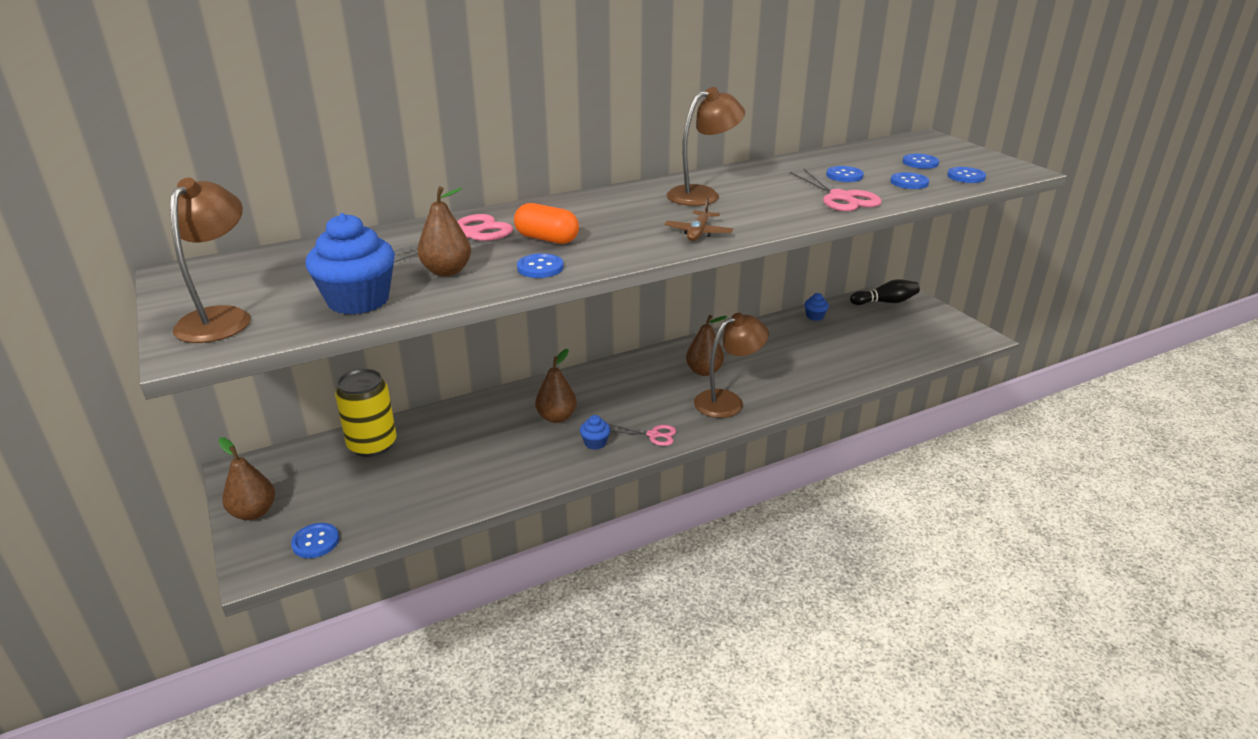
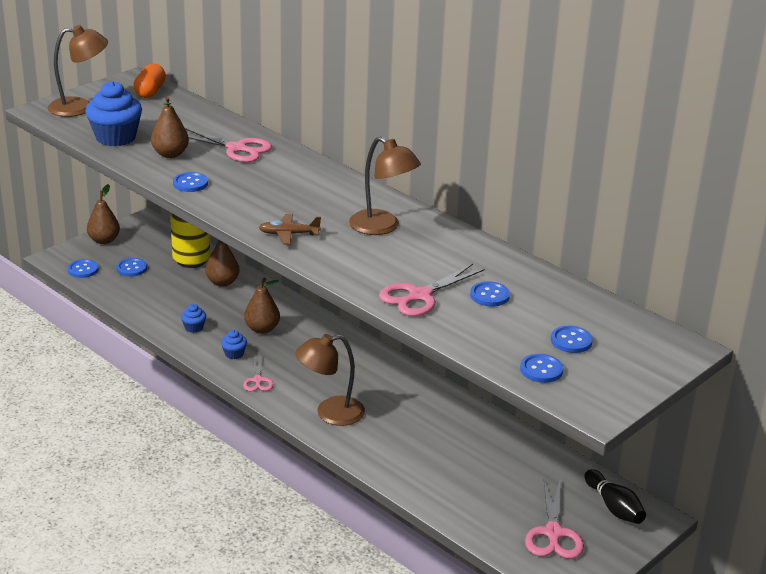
camera: 70 degrees right, 0 degrees up
orange capsule [514,203,579,244] -> orange capsule moved to [133,63,166,98]
brown pear [686,315,727,376] -> brown pear moved to [205,240,240,287]
brown lamp [694,313,769,418] -> brown lamp turned 120 degrees clockwise [295,334,365,426]
blue cupcake [804,293,829,321] -> blue cupcake moved to [181,304,206,333]
blue button [890,172,929,189] -> blue button moved to [116,258,147,277]
none -> pink scissors [525,480,584,559]

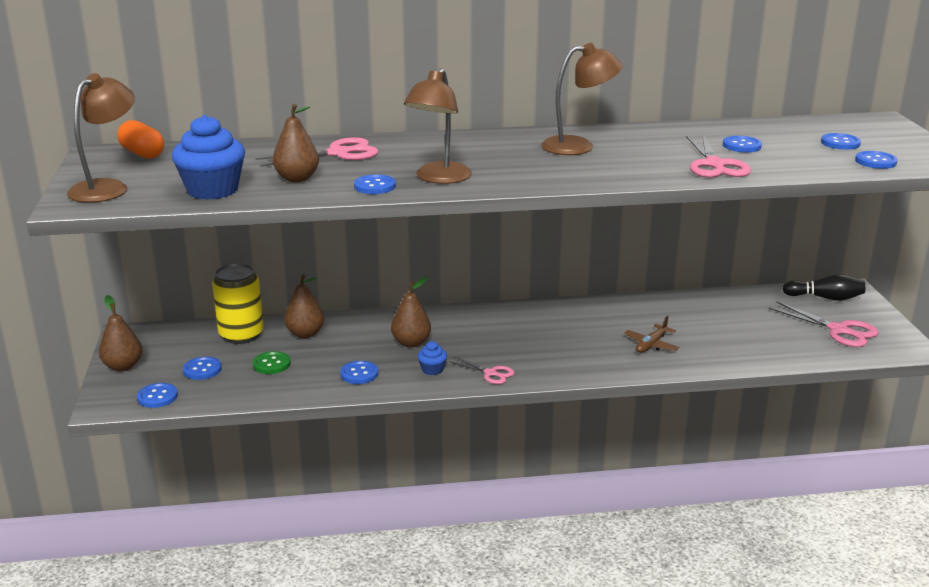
camera: 50 degrees left, 5 degrees down
blue cupcake [181,304,206,333] -> blue button [340,361,378,384]
brown plane [259,214,321,244] -> brown plane moved to [624,316,679,353]
brown lamp [295,334,365,426] -> brown lamp moved to [404,68,472,184]
none -> green button [253,351,291,374]

